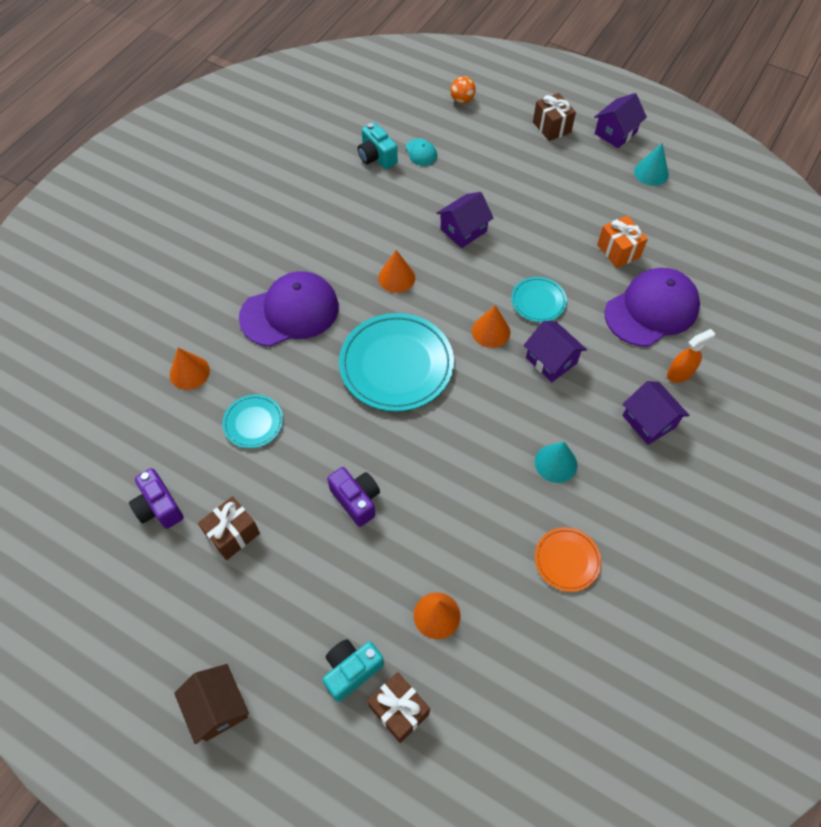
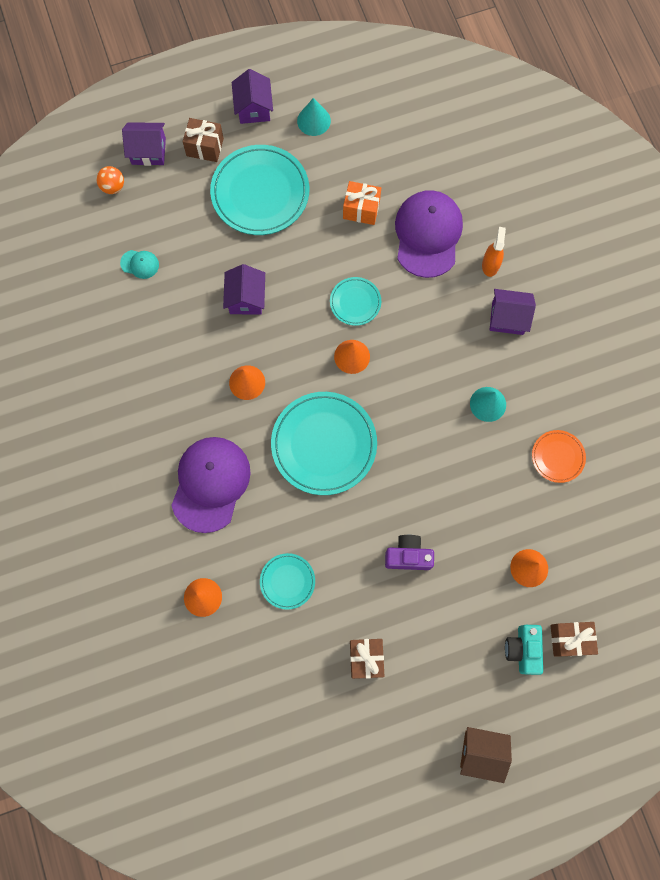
camera: 50 degrees left, 15 degrees up
purple camera [129,468,184,529] -> none
turquoise camera [358,122,398,169] -> none
purple house [523,321,587,382] -> purple house moved to [122,122,166,166]
none -> turquoise plate [210,145,309,235]

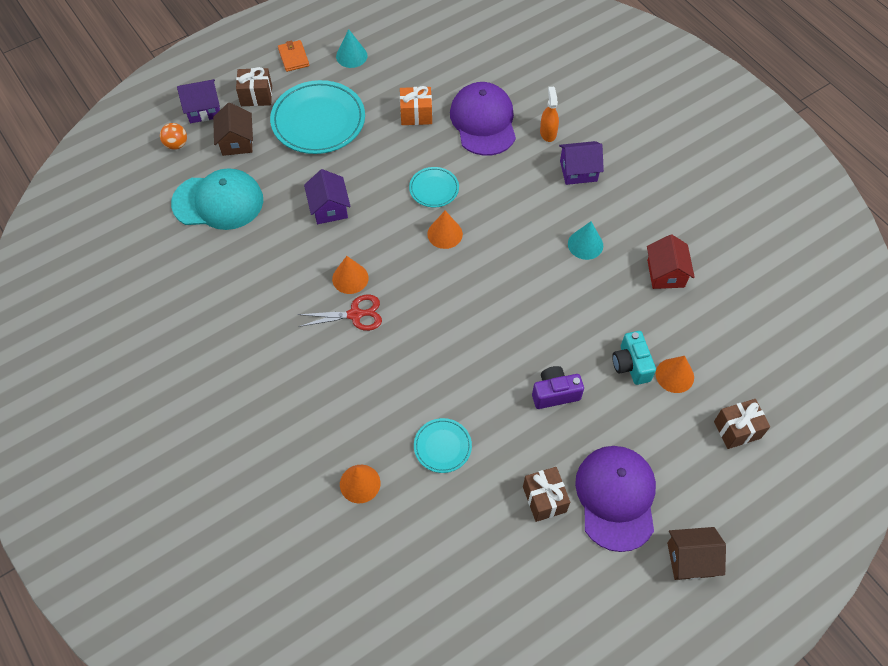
camera: 15 degrees left, 15 degrees down
turquoise cap [120,250,159,279] -> turquoise cap [171,168,263,230], size x2.36
purple cap [171,437,251,533] -> purple cap moved to [575,446,656,552]
purple house [232,69,273,124] -> orange wallet [278,40,309,72]
turquoise plate [271,392,377,495] -> none
turquoise camera [505,625,543,675] -> turquoise camera moved to [612,331,656,385]
orange plate [532,430,586,483] -> red house [647,234,695,289]
none -> brown house [213,102,253,156]
none -> red scissors [297,294,382,331]

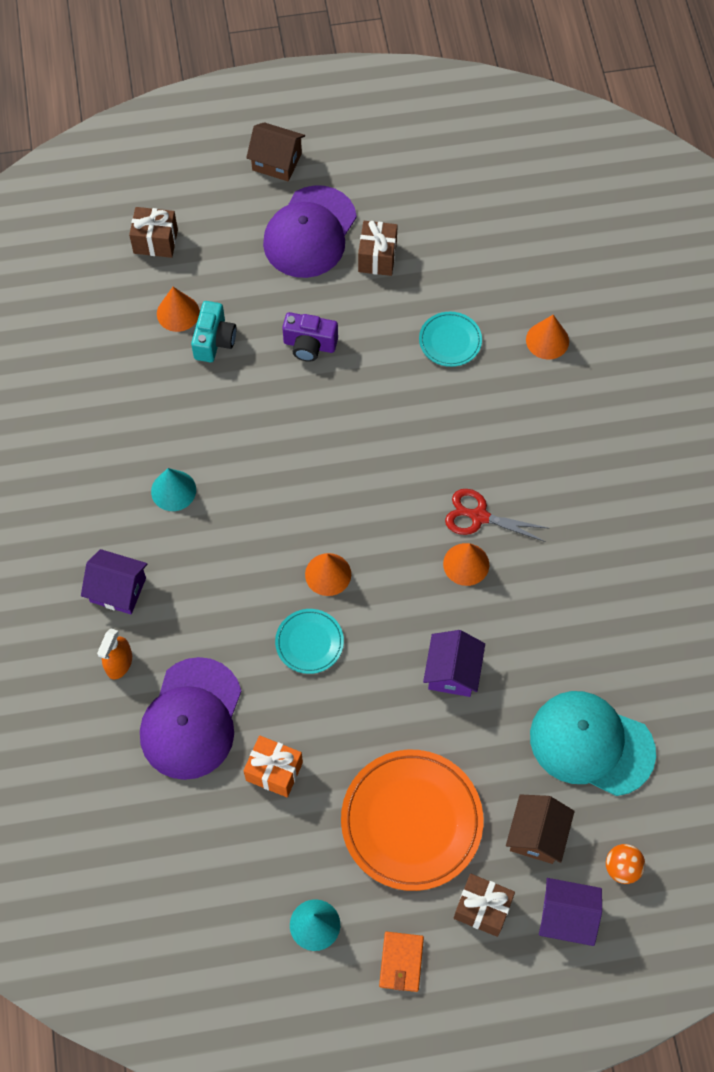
camera: 155 degrees left, 5 degrees up
turquoise plate [270,80,365,154] -> orange plate [341,750,483,891]
red house [647,234,695,289] -> none

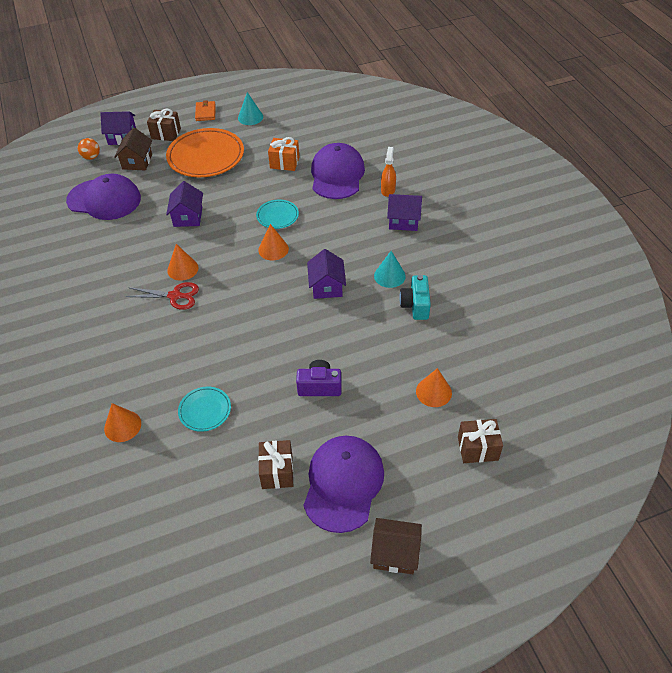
camera: 170 degrees right, 15 degrees down
turquoise camera [191,301,237,362] -> turquoise camera moved to [399,275,431,320]
turquoise cap [530,691,656,796] -> purple cap [66,174,141,220]
none -> purple house [307,249,346,299]

